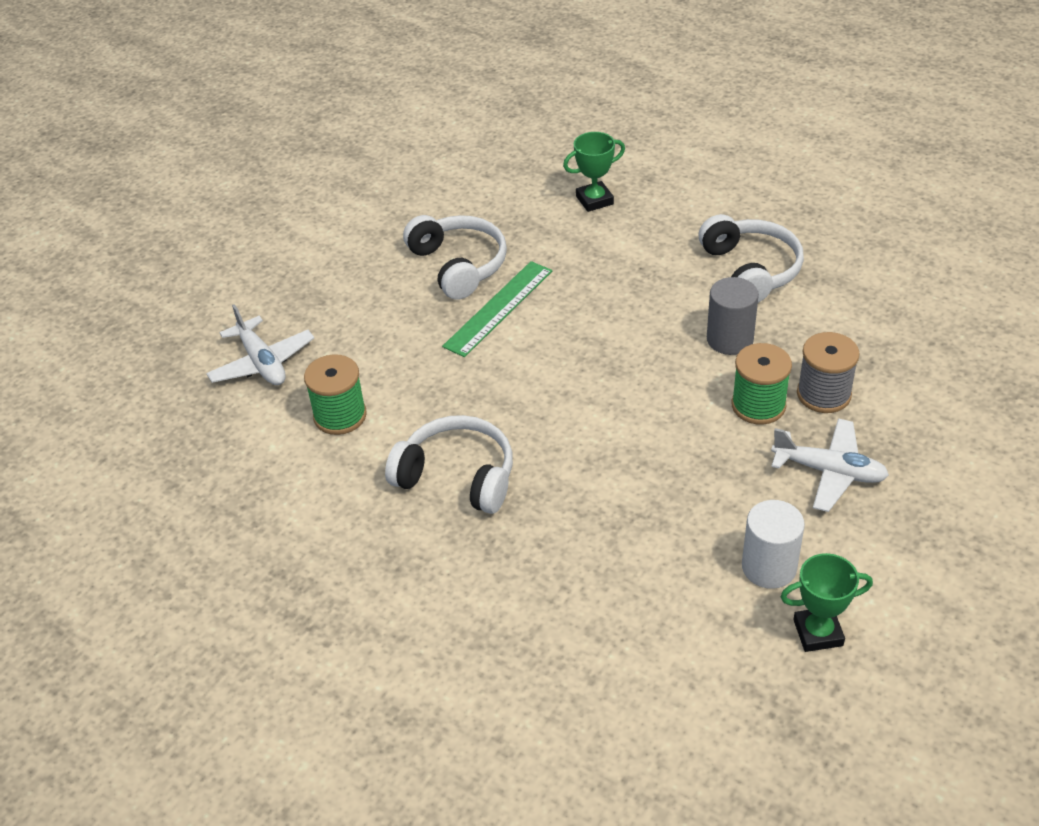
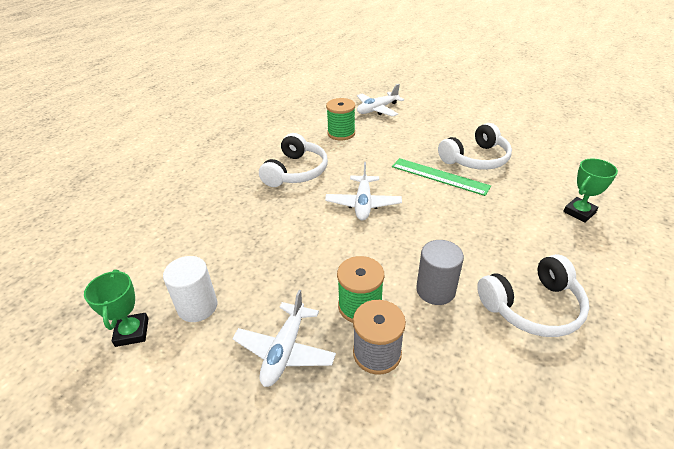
camera: 85 degrees right, 5 degrees down
green trophy [563,132,625,212] -> green trophy turned 75 degrees clockwise [563,159,618,223]
none -> white plane [325,162,402,221]

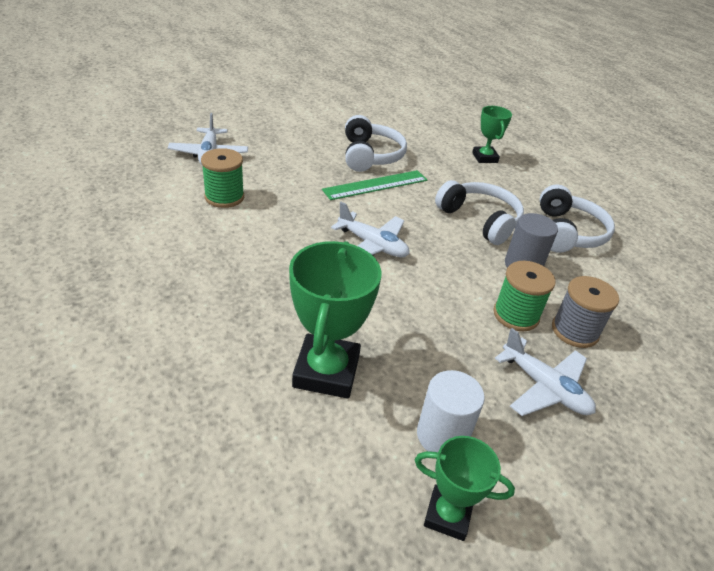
camera: 65 degrees left, 0 degrees up
white headphones [259,133,328,187] -> white headphones moved to [435,180,524,245]
none -> green trophy [289,241,382,399]

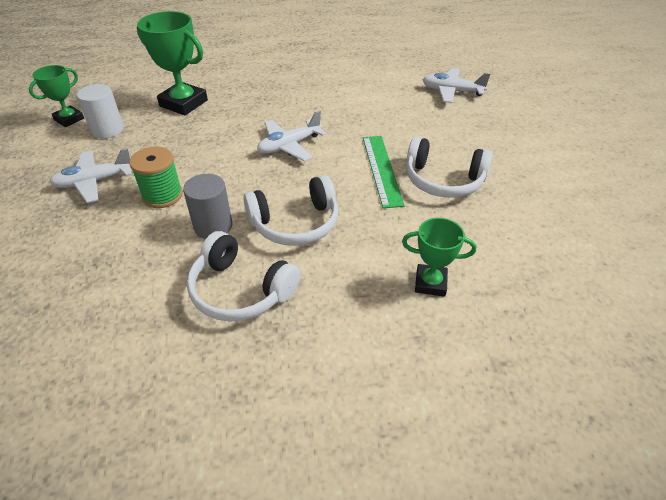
camera: 115 degrees right, 5 degrees up
green spool [201,148,244,208] -> none
grey spool [552,276,619,348] -> none

